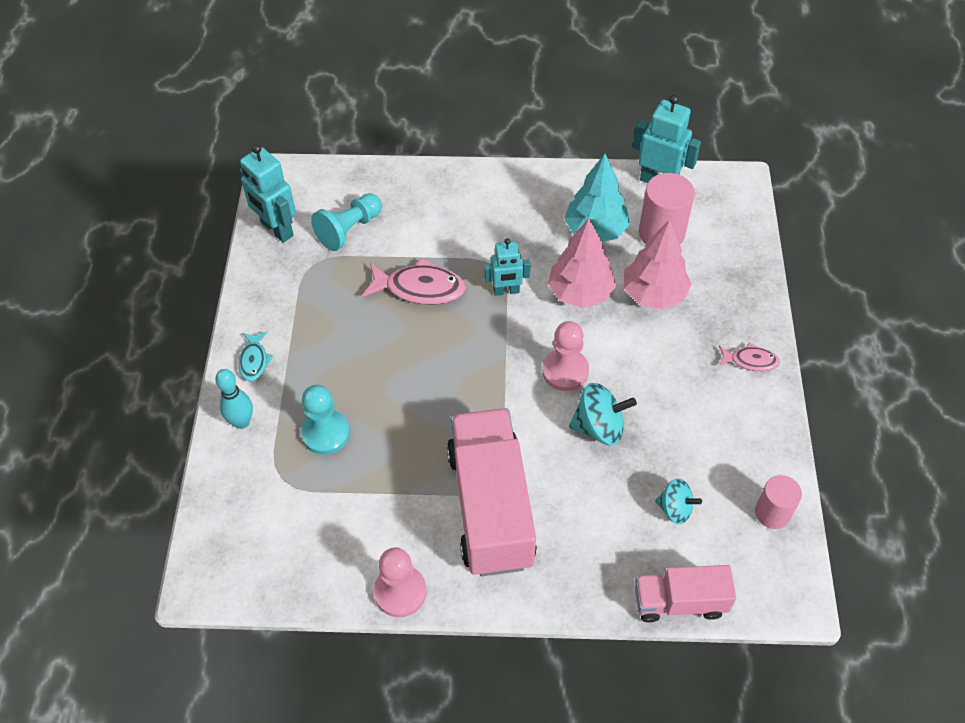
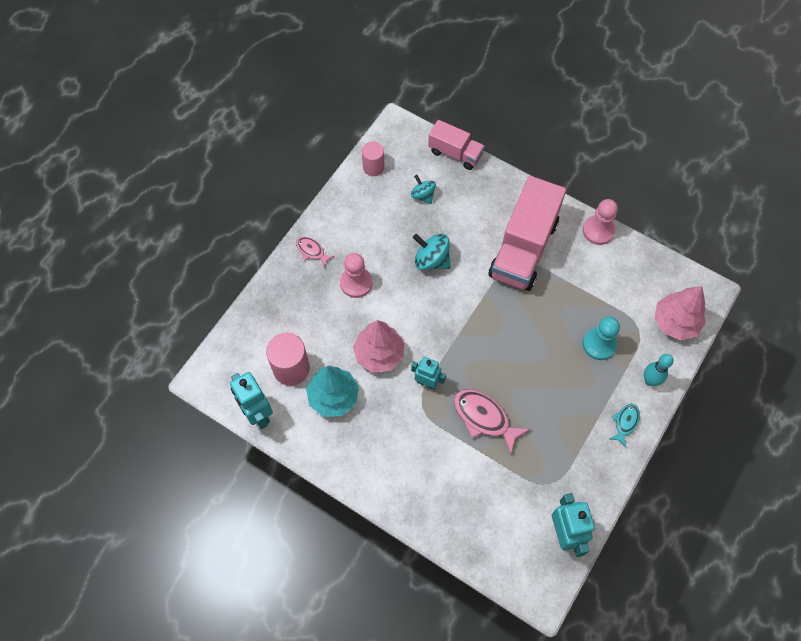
camera: 150 degrees left, 10 degrees up
turquoise pawn [311,193,382,251] -> none
pink pawn [542,321,589,391] -> pink pawn moved to [340,253,373,298]
pink tree [624,219,691,309] -> pink tree moved to [654,286,706,340]

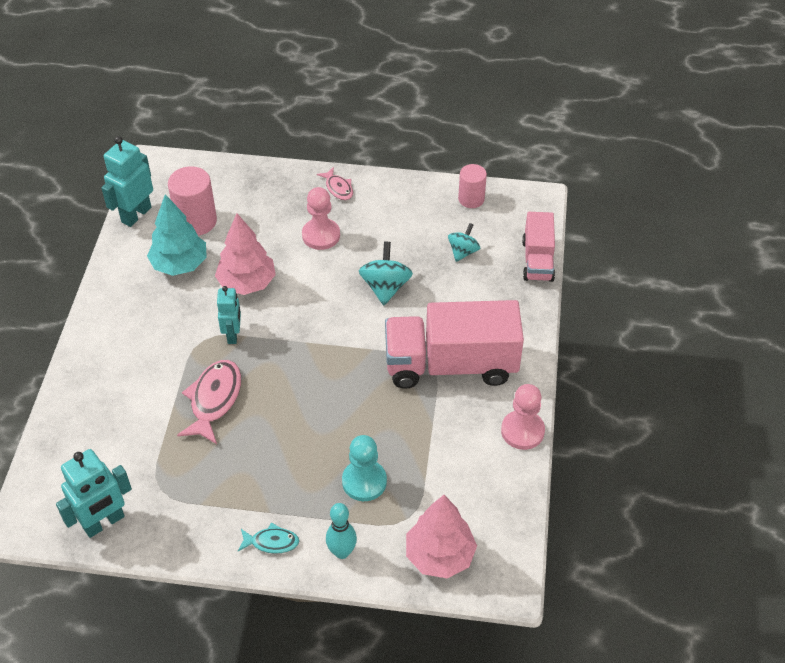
camera: 65 degrees right, 15 degrees down
pink fish [296,237,335,268] -> pink fish turned 135 degrees clockwise [317,167,353,200]

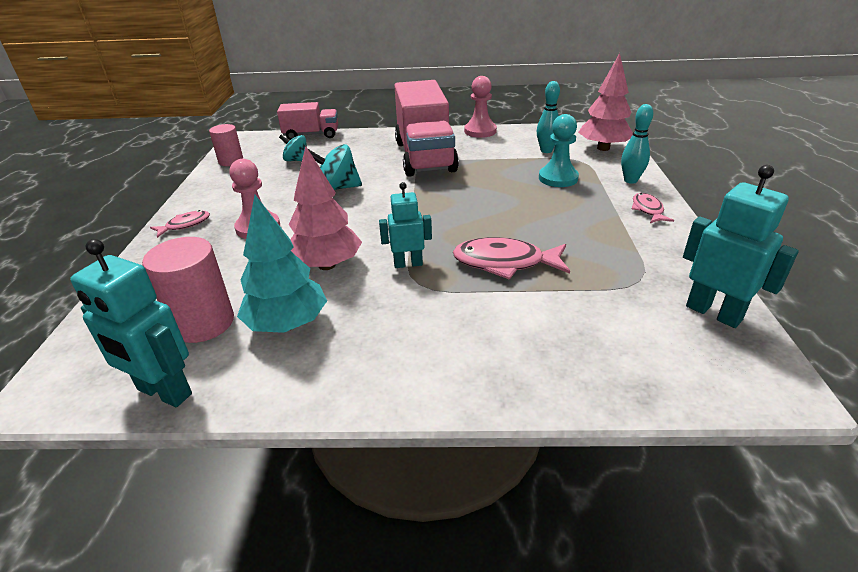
camera: 95 degrees left, 15 degrees down
turquoise fish [238,523,299,554] -> pink fish [632,193,674,223]
none -> turquoise bowling pin [537,81,560,153]

